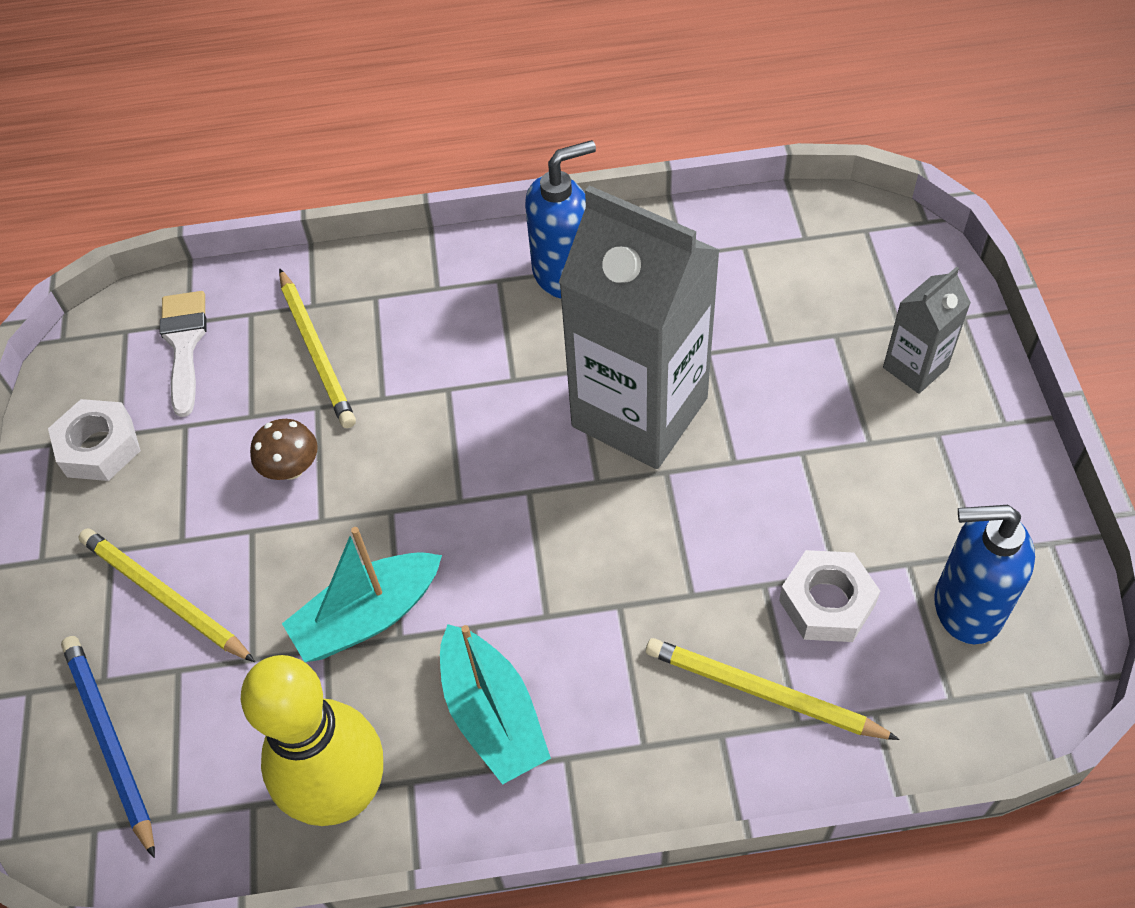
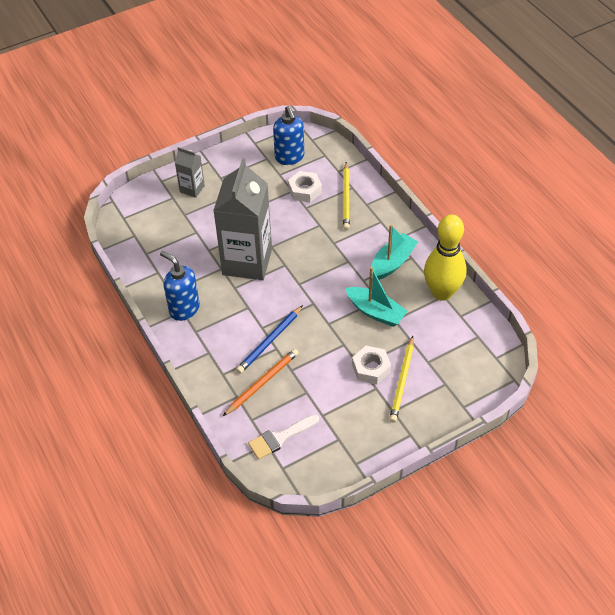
camera: 115 degrees left, 5 degrees down
white nut [48,399,141,481] -> white nut moved to [352,346,391,384]
blue pencil [61,636,155,858] -> blue pencil moved to [236,305,303,373]
brown mushroom [250,419,318,480] -> none
yellow pencil [279,268,356,428] -> orange pencil [223,349,299,416]

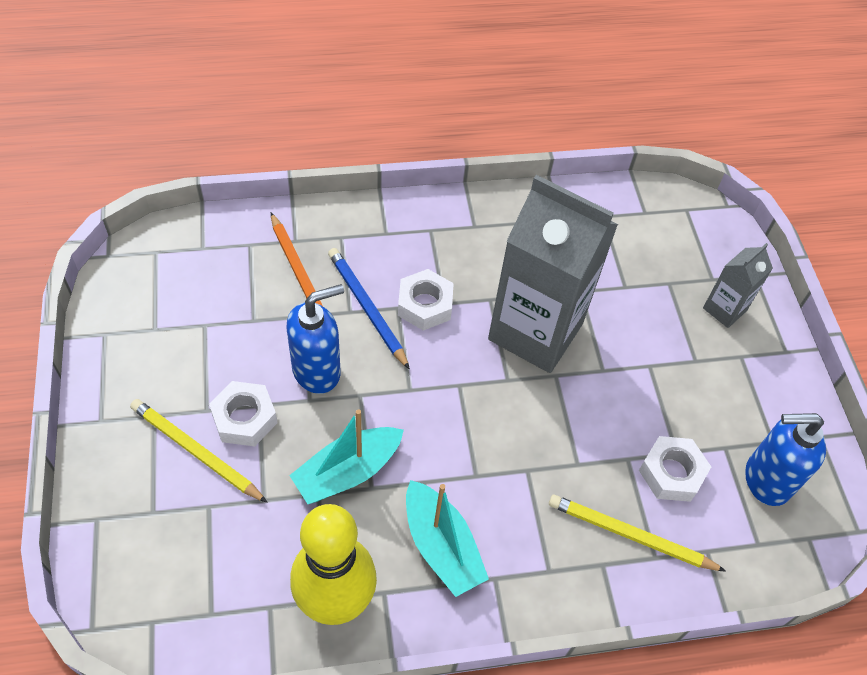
camera: 105 degrees right, 5 degrees up
blue soap dispenser [160,251,200,321] -> blue soap dispenser moved to [286,284,344,394]
white brush [248,414,319,459] -> none
none -> white nut [398,269,454,331]

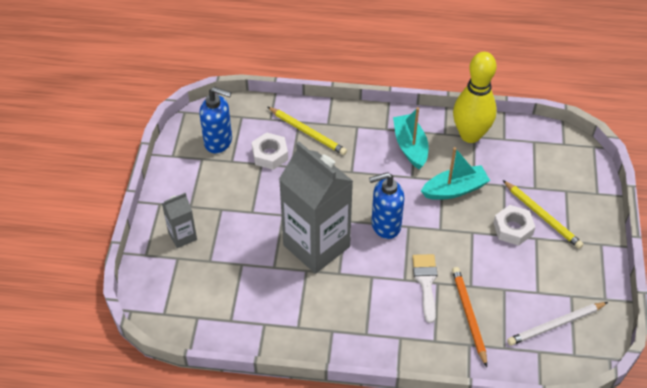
camera: 160 degrees left, 5 degrees down
blue soap dispenser [286,284,344,394] -> blue soap dispenser moved to [369,172,404,239]
blue pencil [328,248,410,370] -> white brush [412,254,438,323]
white nut [398,269,454,331] -> none
none -> white pencil [507,302,608,346]

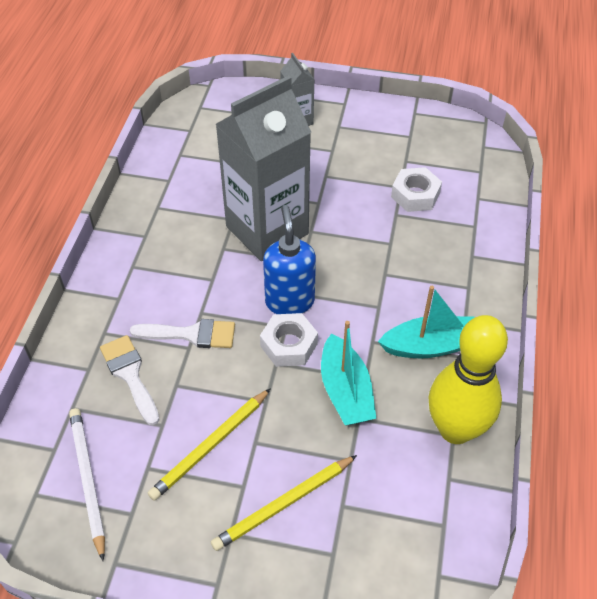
camera: 95 degrees right, 0 degrees up
blue soap dispenser [199,87,232,154] -> none
yellow pencil [268,107,347,155] -> yellow pencil moved to [148,388,271,501]
orange pencil [452,267,487,367] -> white brush [100,335,160,425]
white nut [494,205,535,246] -> white nut moved to [260,313,318,367]

